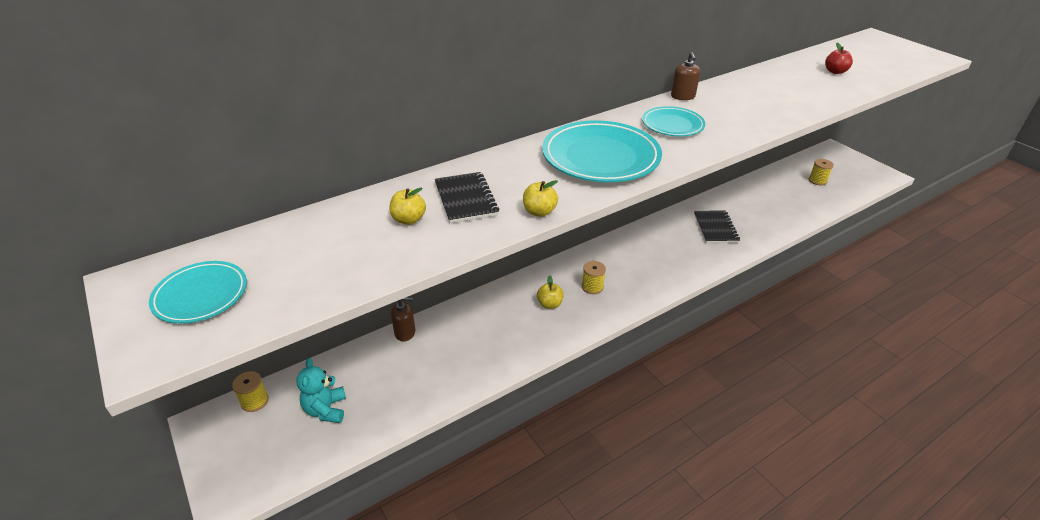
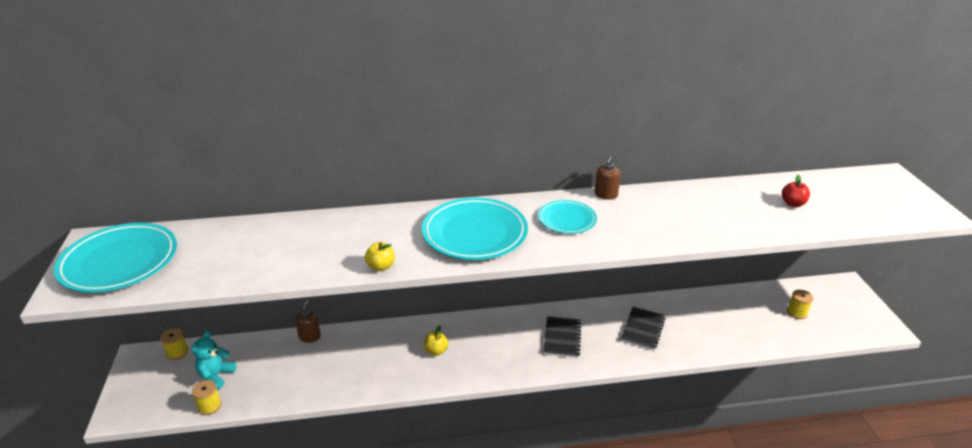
camera: 25 degrees right, 5 degrees down
turquoise plate [149,261,247,324] -> turquoise plate [54,223,177,293], size x1.76
yellow apple [389,188,426,225] -> none
brown soap dispenser [391,297,415,342] -> brown soap dispenser turned 105 degrees counterclockwise [295,299,321,343]
black notebook [435,172,499,223] -> black notebook moved to [543,316,582,358]
yellow spool [582,261,606,294] -> yellow spool moved to [192,380,222,415]

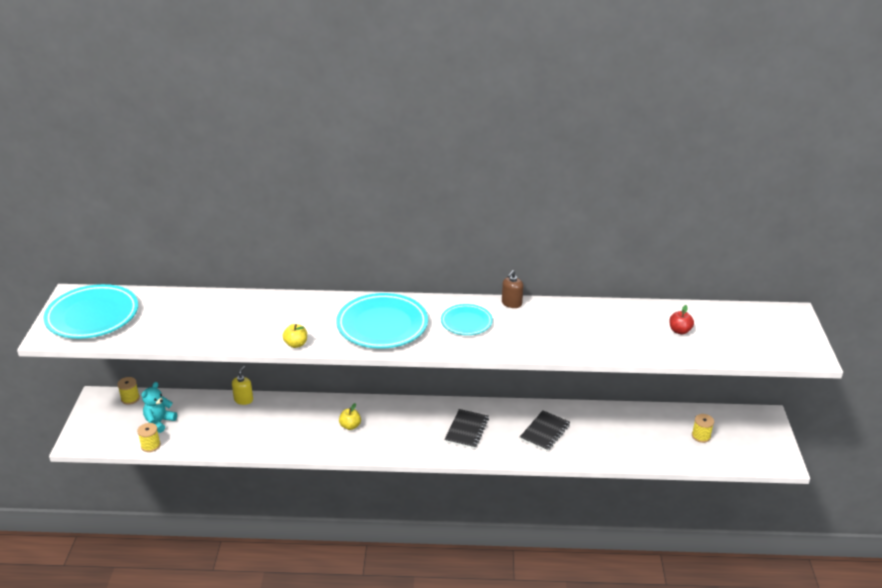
camera: 10 degrees right, 0 degrees up
brown soap dispenser [295,299,321,343] -> yellow soap dispenser [232,366,253,405]

